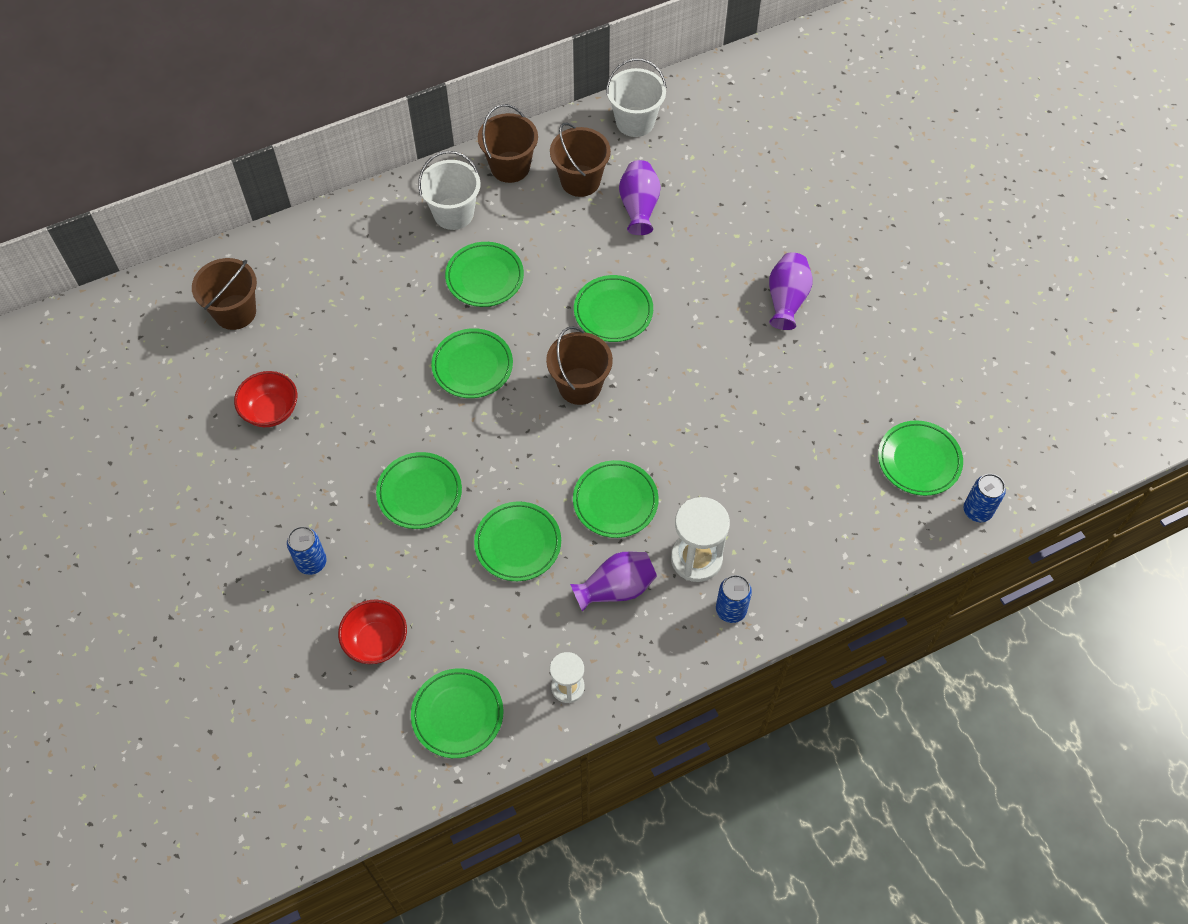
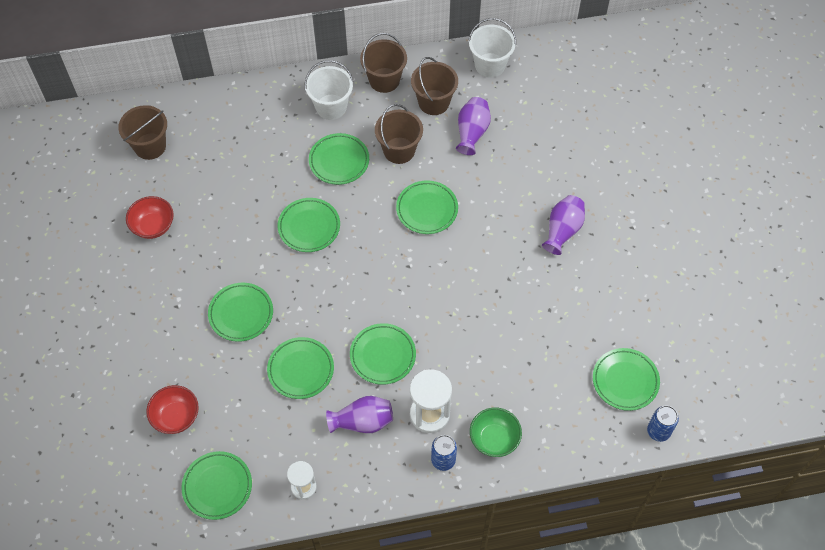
camera: 15 degrees right, 0 degrees up
blue can [287,526,326,575] -> none
brown bucket [546,326,613,405] -> brown bucket moved to [375,104,423,164]
none -> green bowl [470,408,522,457]

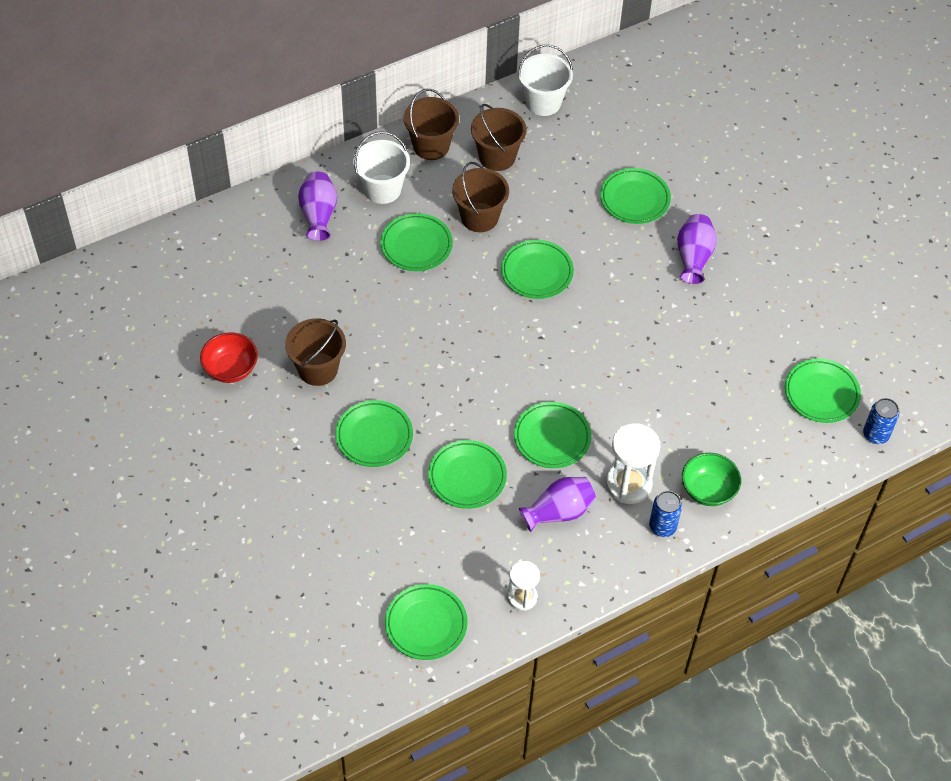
camera: 20 degrees left, 5 degrees down
brown bucket [118,105,167,160] -> brown bucket moved to [285,318,346,386]
red bowl [146,385,199,434] -> none
green plate [278,198,340,252] -> green plate moved to [600,168,671,224]
purple vase [456,97,491,155] -> purple vase moved to [298,171,337,241]

